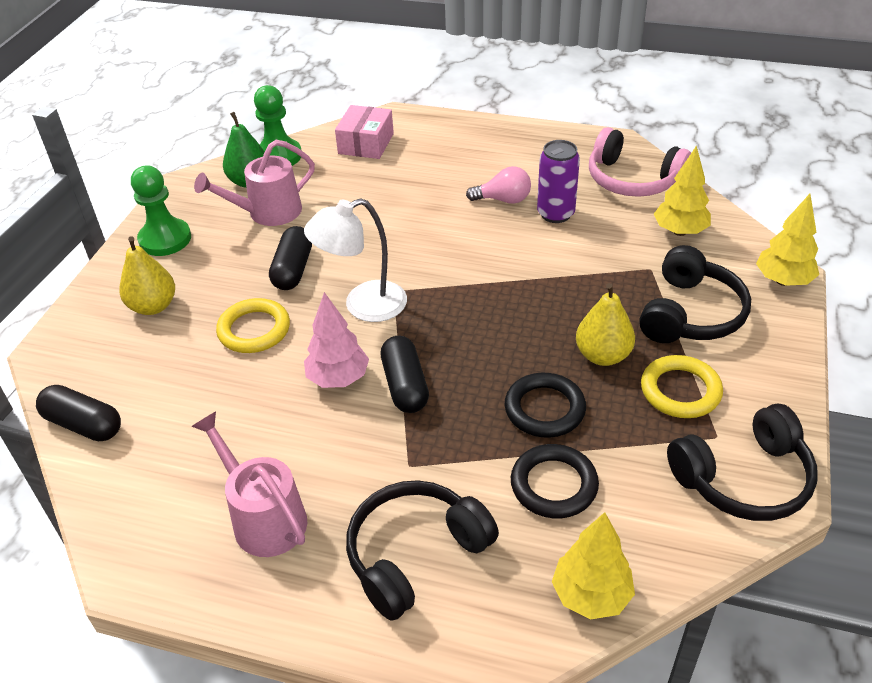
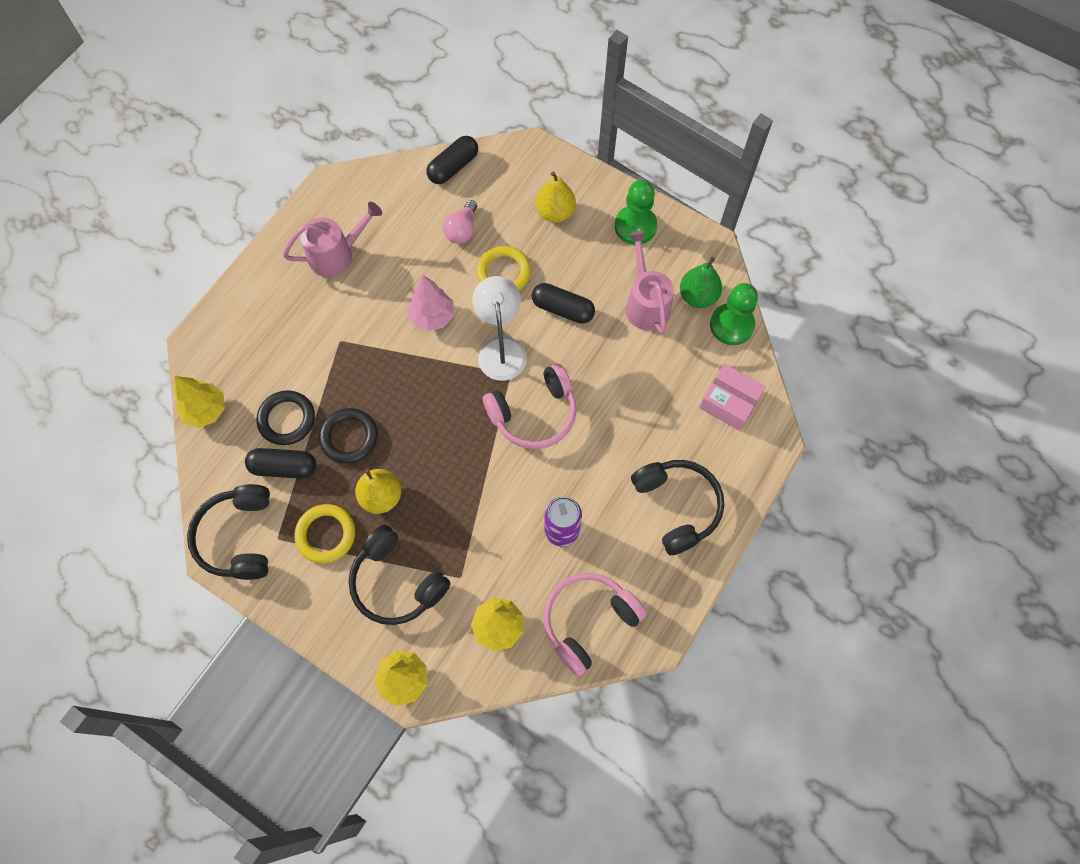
camera: 105 degrees right, 25 degrees up
black headphones [346,480,499,621] -> black headphones moved to [631,460,724,555]
black capsule [381,336,429,413] -> black capsule moved to [245,448,317,479]
pink light bulb [466,166,531,204] -> pink light bulb moved to [443,200,477,244]
none -> pink headphones [483,363,577,449]

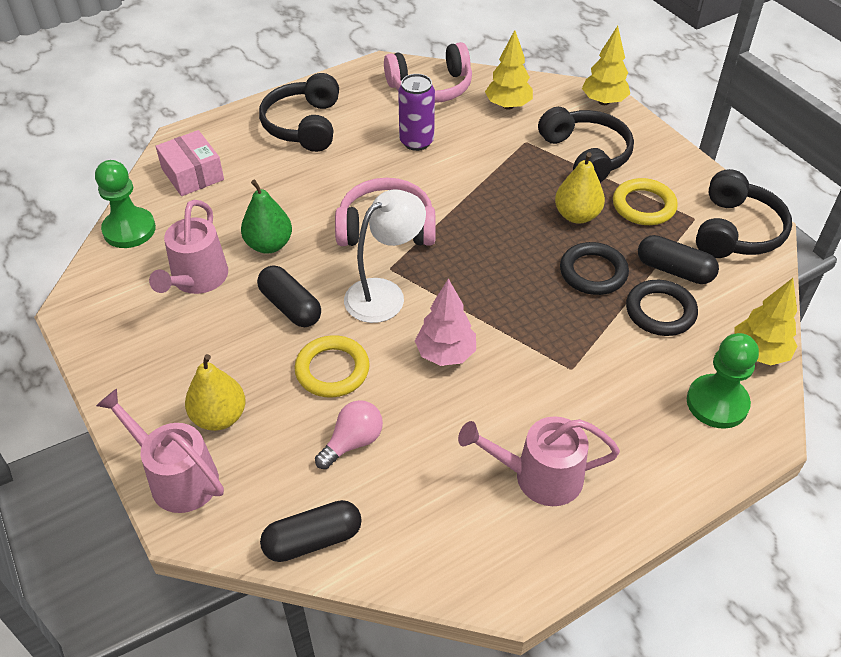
camera: 155 degrees left, 20 degrees down
white lamp [473,276,527,381] -> white lamp turned 150 degrees counterclockwise [344,190,426,323]
green pawn [615,180,657,245] -> green pawn moved to [687,333,759,429]
green pear [680,257,722,308] -> green pear moved to [241,180,292,254]
none -> pink watering can [96,388,224,513]

